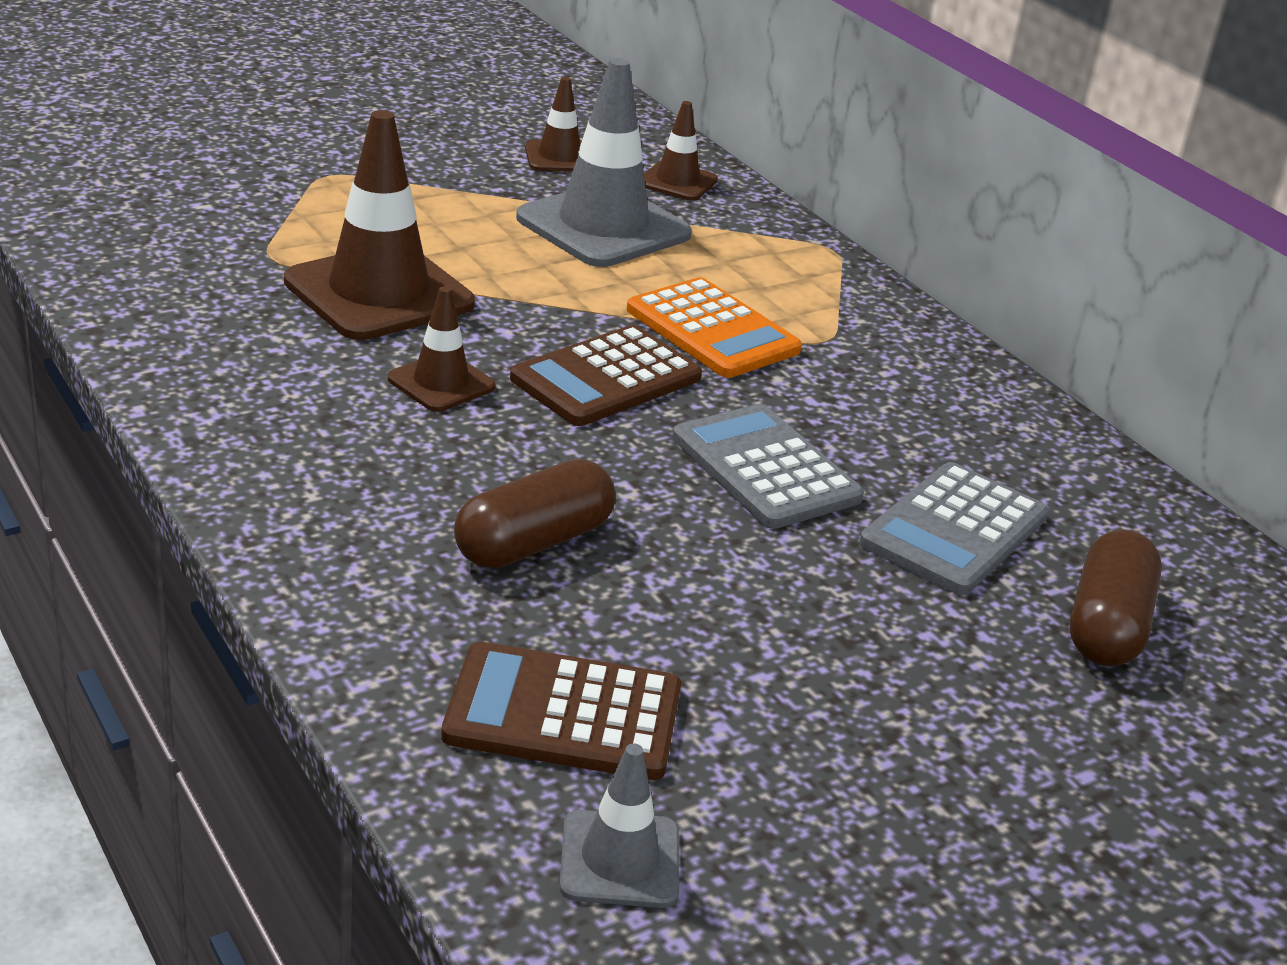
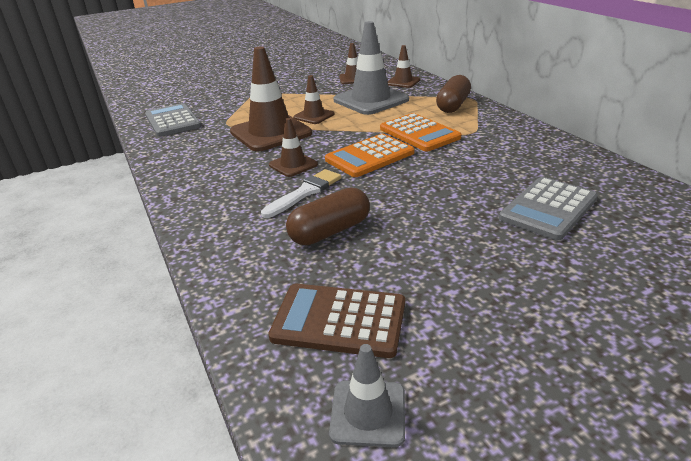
camera: 10 degrees right, 0 degrees up
brown calculator [510,325,702,426] -> orange calculator [325,134,415,177]
grey calculator [672,404,864,529] -> grey calculator moved to [145,103,201,137]
brown capsule [1070,529,1162,667] -> brown capsule moved to [436,75,471,113]
none -> white brush [261,169,341,218]
none -> brown traffic cone [293,75,334,124]

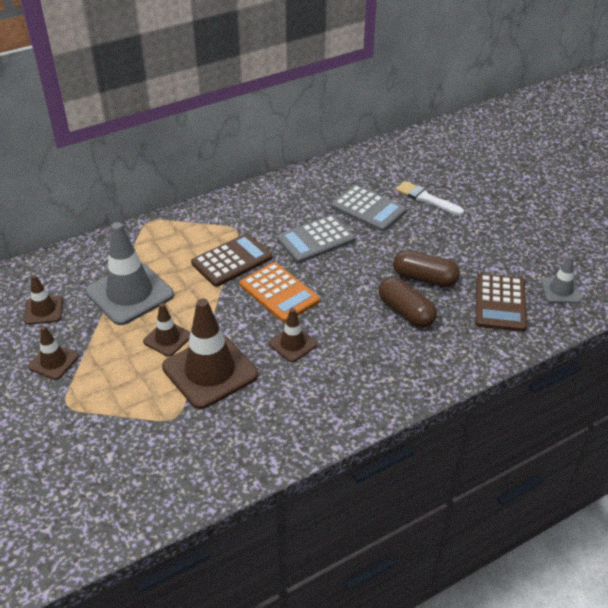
camera: 95 degrees left, 10 degrees up
grey calculator [145,103,201,137] -> grey calculator moved to [277,215,355,263]
white brush [261,169,341,218] -> white brush moved to [396,181,464,216]
orange calculator [380,113,461,152] -> brown calculator [191,233,272,287]
brown traffic cone [387,45,420,88] -> brown traffic cone moved to [28,326,79,380]
brown capsule [436,75,471,113] -> brown capsule moved to [393,250,460,287]

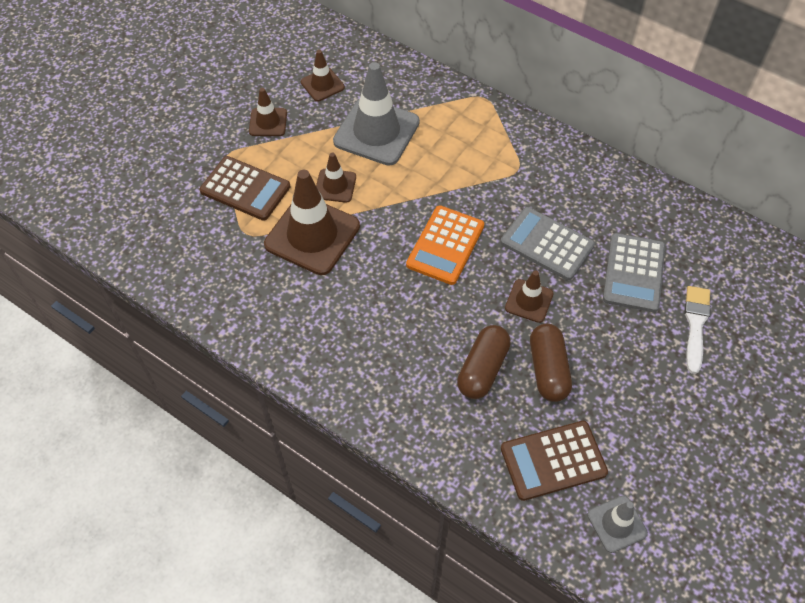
camera: 65 degrees right, 15 degrees up
brown calculator [191,233,272,287] -> brown calculator moved to [199,156,290,221]
brown traffic cone [269,308,317,362] -> brown traffic cone moved to [505,270,553,323]

